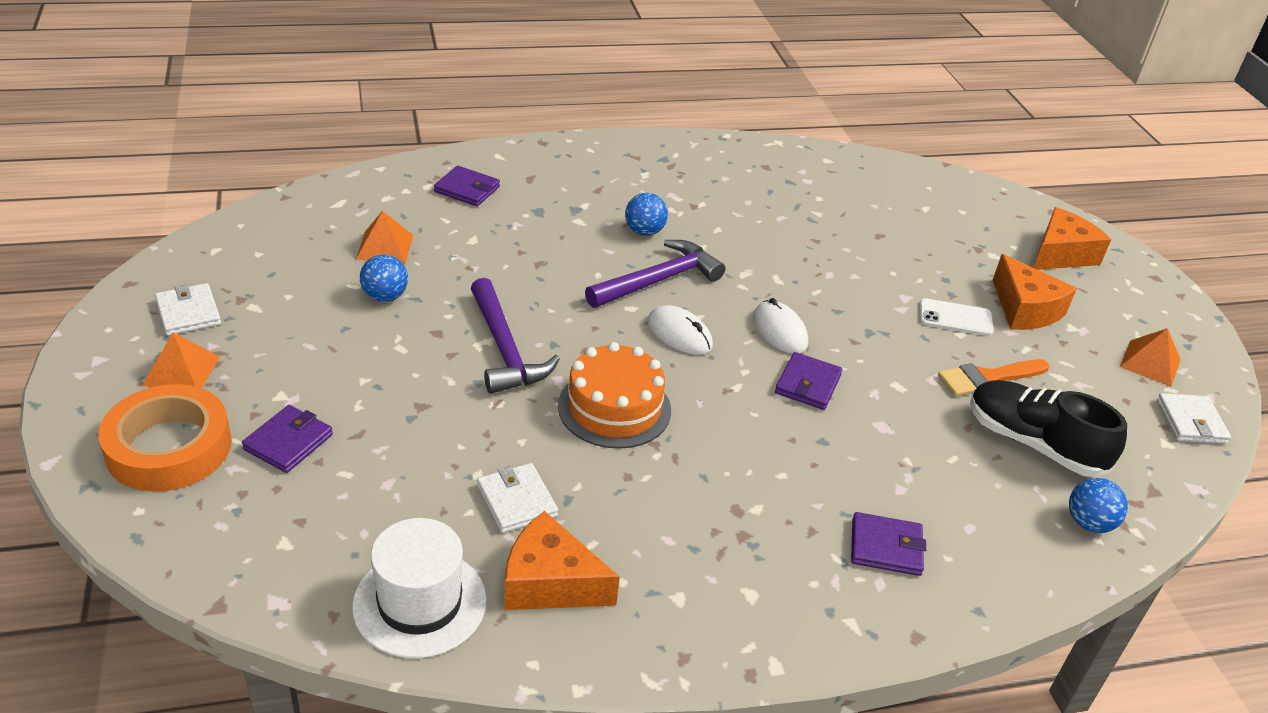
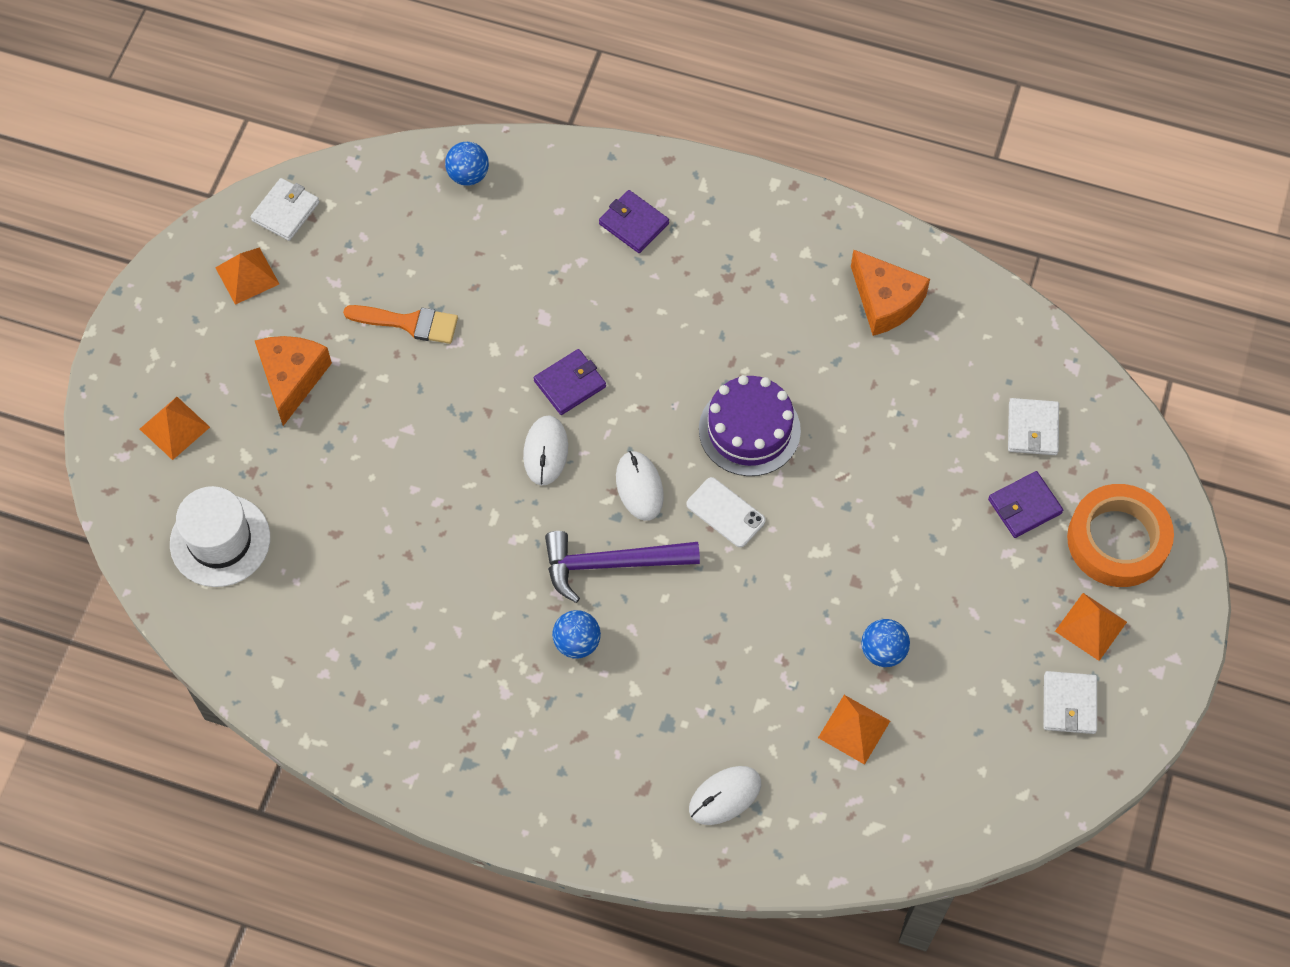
camera: 145 degrees left, 25 degrees up
white hat [352,518,487,658] -> white hat moved to [170,486,270,587]
purple wallet [434,166,500,206] -> white mouse [689,766,761,825]
purple hammer [471,278,560,394] -> none
white wallet [477,463,558,533] -> white wallet moved to [1008,398,1059,455]
orange cake [558,342,671,449] -> purple cake [699,375,801,476]
white phone [919,298,993,336] -> white phone moved to [686,477,765,547]
black shoe [970,380,1127,477] -> none
orange cheese [1033,207,1111,270] -> orange pyramid [140,397,210,460]

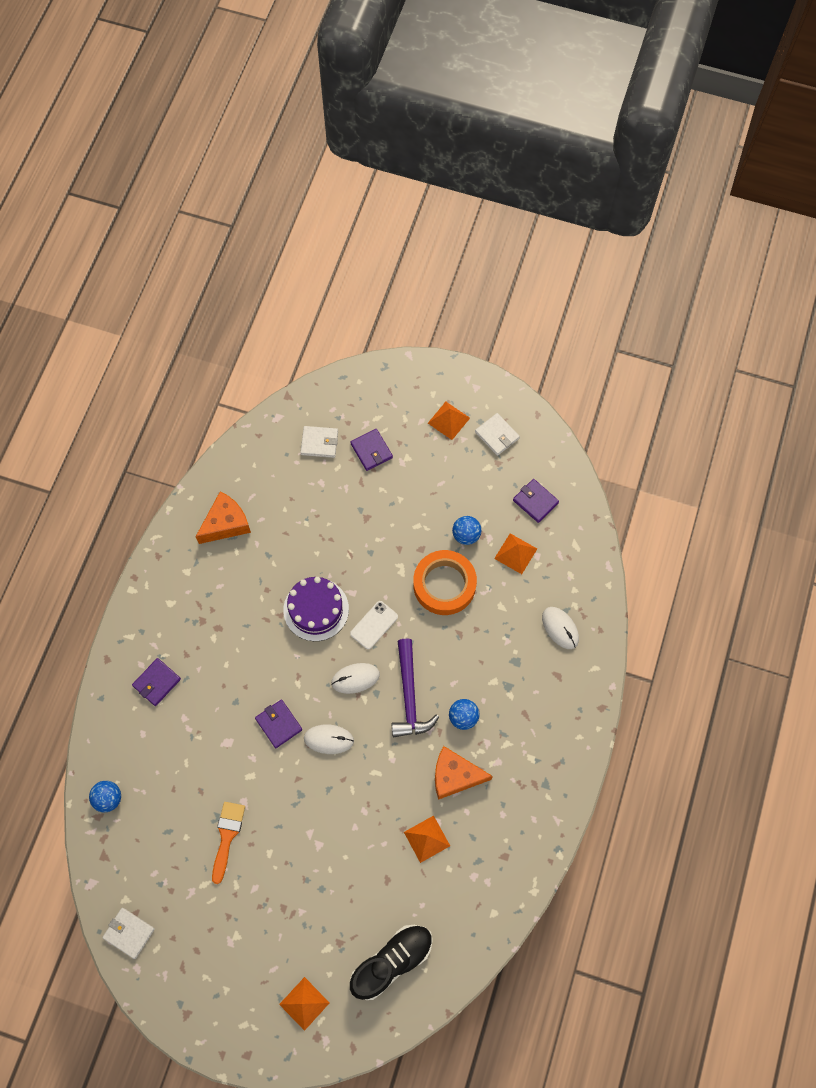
camera: 90 degrees left, 5 degrees up
white hat [170,486,270,587] -> black shoe [350,925,433,1000]
orange pyramid [215,247,279,305] -> orange pyramid moved to [404,815,450,863]
orange cheese [255,336,332,426] -> orange cheese moved to [435,746,493,800]
white wallet [1043,671,1097,734] -> white wallet turned 45 degrees clockwise [475,413,520,456]
orange tape [1067,484,1174,587] -> orange tape moved to [413,550,477,615]
none -> purple wallet [513,479,559,523]

